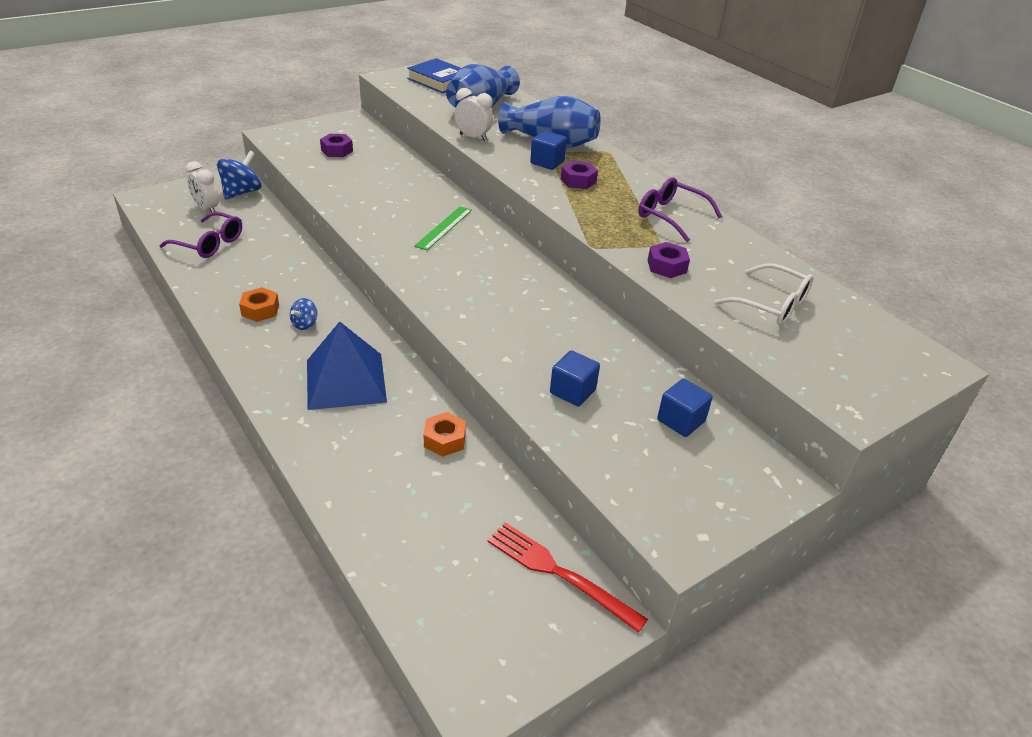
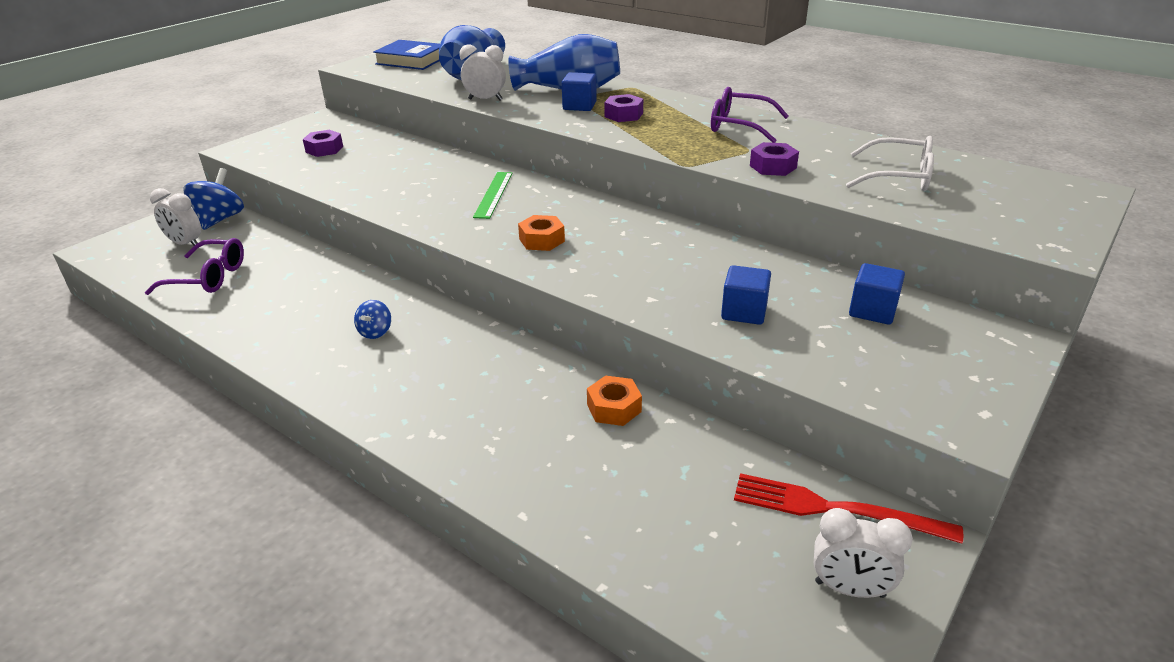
camera: 15 degrees left, 5 degrees down
orange nut [239,287,279,322] -> orange nut moved to [518,215,565,251]
blue pyramid [307,321,387,410] -> none
none -> white clock [814,508,913,598]

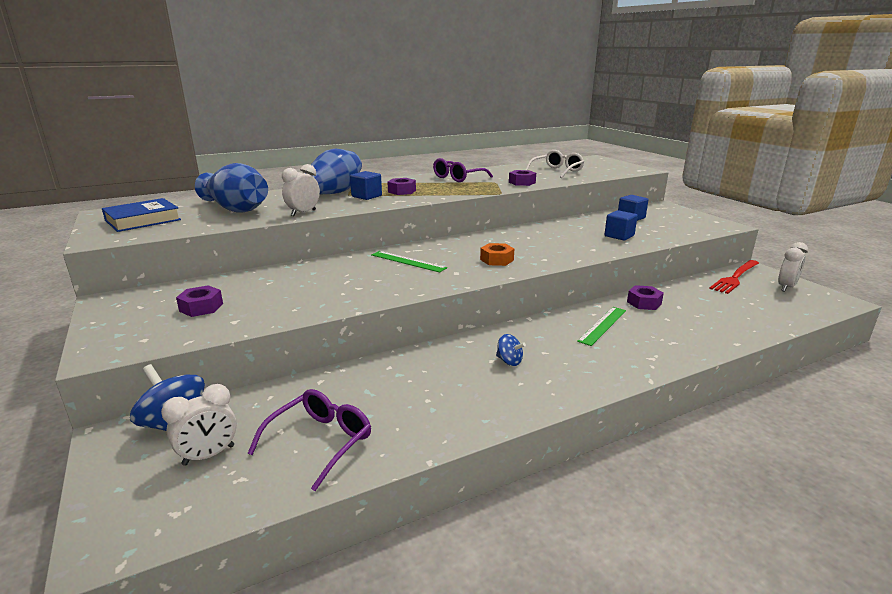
camera: 65 degrees left, 10 degrees down
orange nut [587,376,642,426] -> purple nut [627,285,664,310]
none -> green ruler [577,307,626,346]

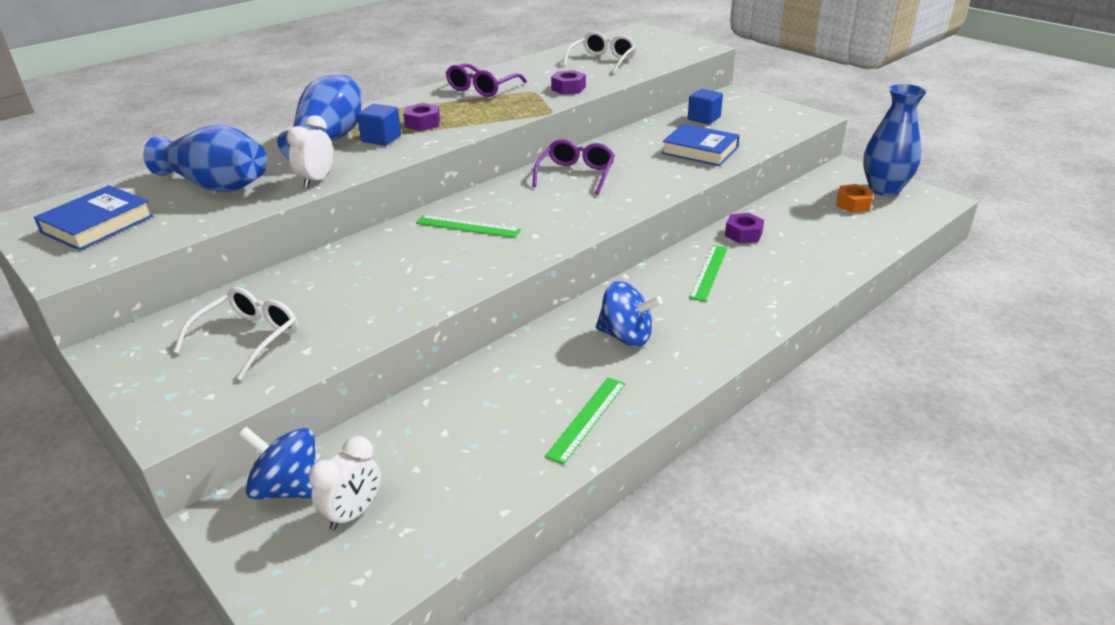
camera: 15 degrees left, 10 degrees up
purple nut [176,285,223,317] -> white glasses [173,287,298,380]
purple glasses [247,389,371,491] -> purple glasses moved to [532,139,615,195]
orange nut [480,243,514,266] -> orange nut moved to [836,184,873,213]
blue spinning top [496,334,526,366] -> blue spinning top [596,281,662,347], size x1.83
blue cube [604,210,638,241] -> blue book [662,124,740,166]
red fork [709,260,759,294] -> none
white clock [778,242,808,292] -> blue vase [863,84,926,196]
none -> green ruler [545,377,625,464]

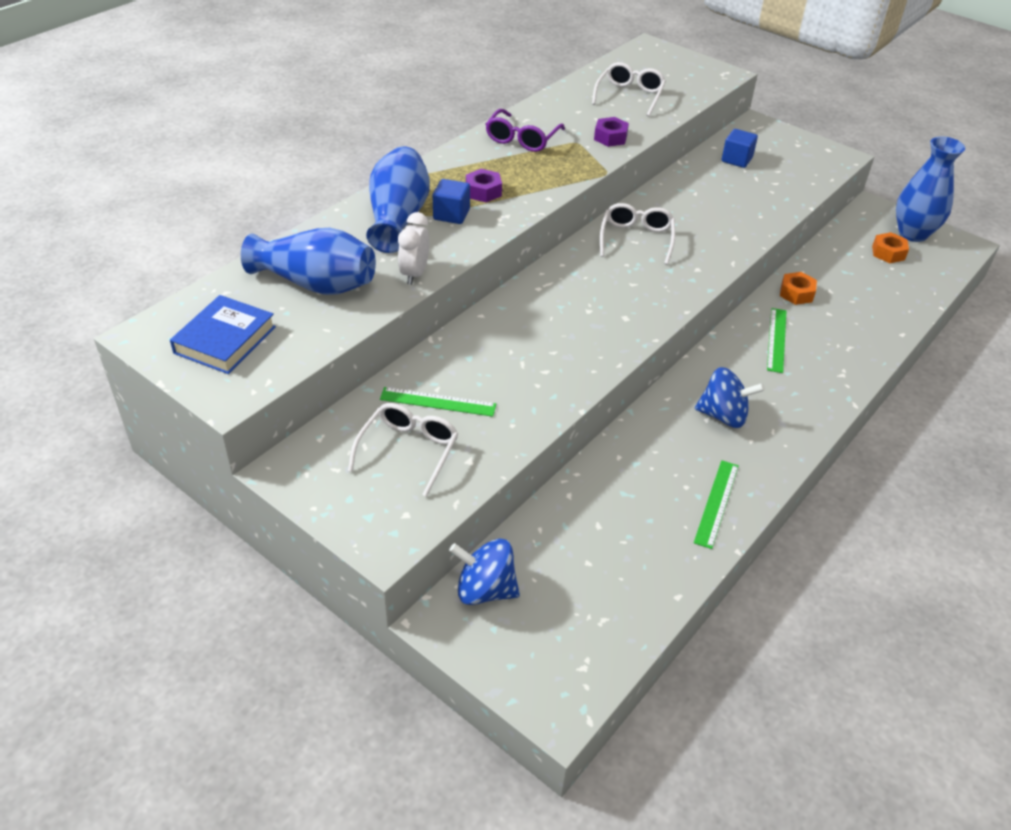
camera: 10 degrees left, 10 degrees up
white clock [309,436,381,530] -> none
green ruler [416,215,521,238] -> green ruler moved to [380,387,496,417]
purple glasses [532,139,615,195] -> white glasses [600,203,675,265]
blue book [662,124,740,166] -> none
purple nut [725,213,764,244] -> orange nut [780,272,817,305]

